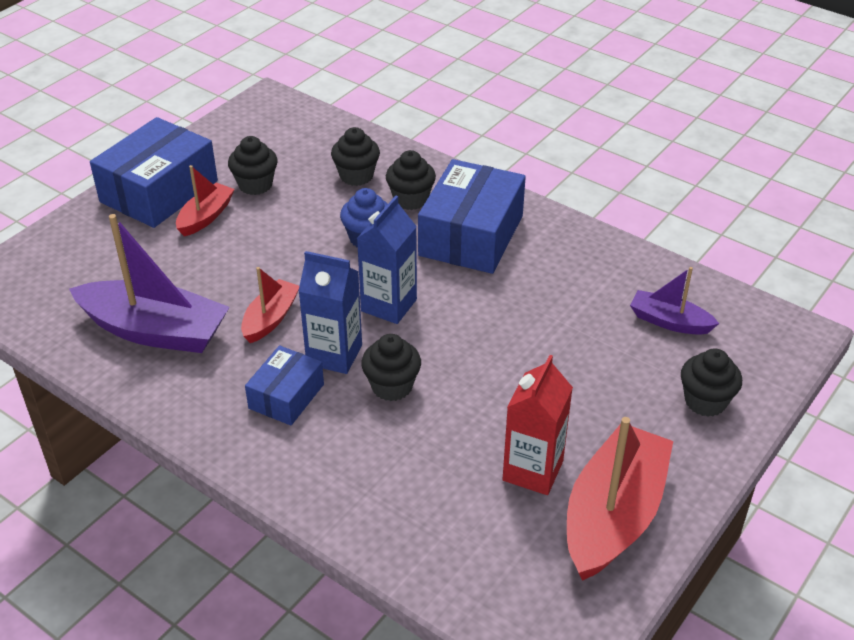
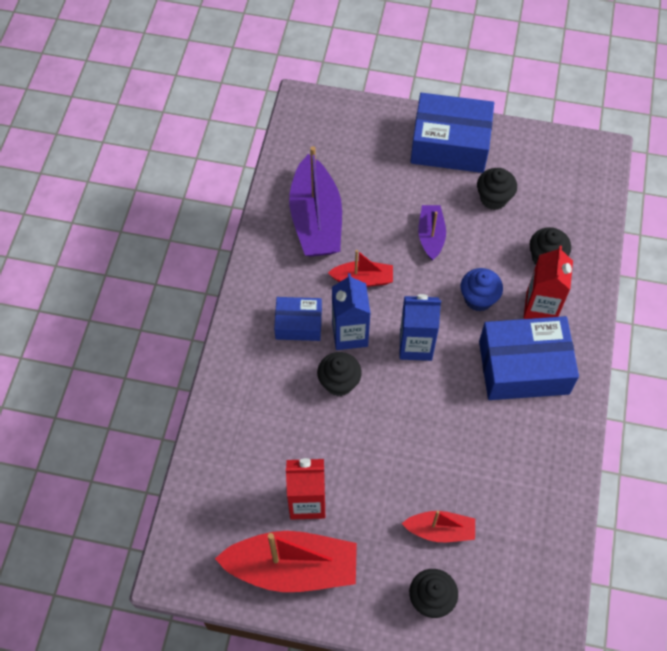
camera: 65 degrees right, 20 degrees up
red boat [176,165,235,236] -> red boat moved to [402,511,475,542]
black cupcake [386,150,436,210] -> red carton [523,246,573,319]
purple boat [630,267,719,335] -> purple boat moved to [418,205,446,260]

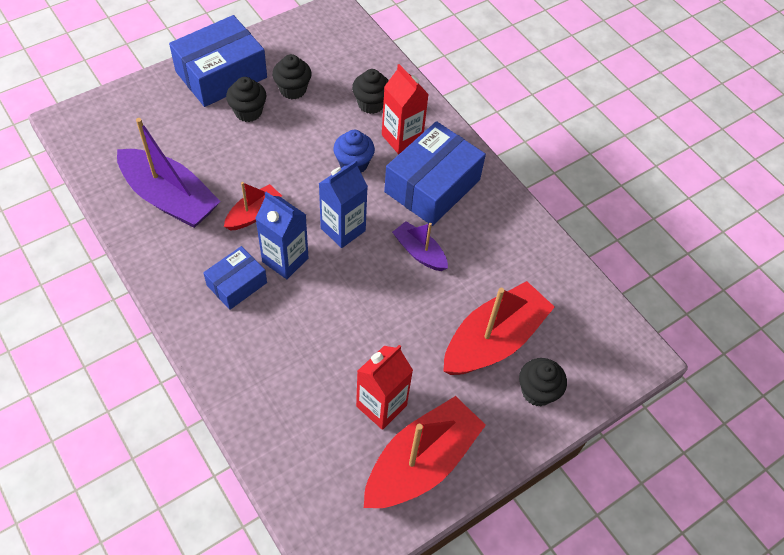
camera: 50 degrees left, 5 degrees down
black cupcake [317,352,362,396] -> black cupcake moved to [226,77,266,122]
red boat [402,511,475,542] -> red boat [443,281,554,375], size x1.87
purple boat [418,205,446,260] -> purple boat moved to [392,221,448,271]

